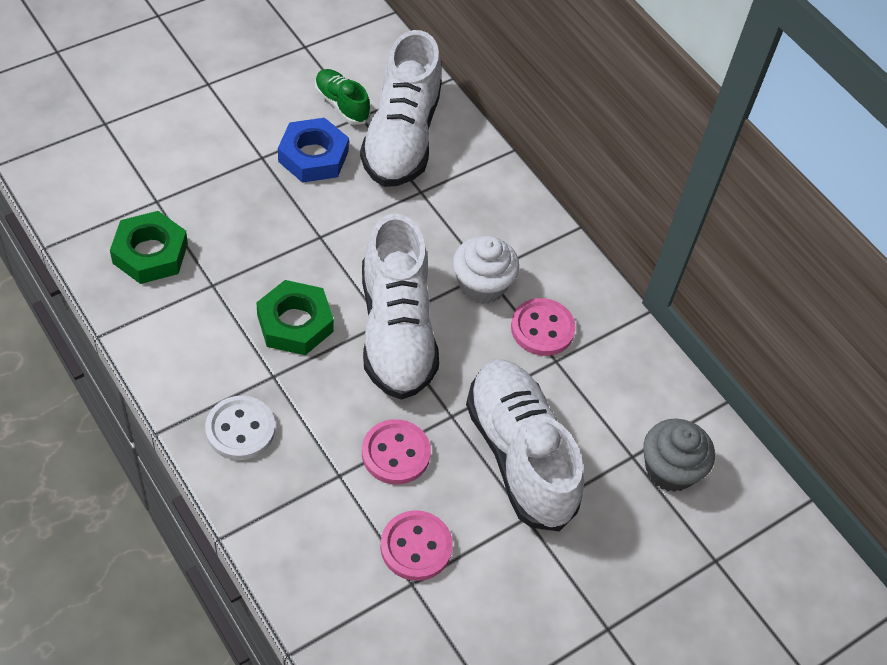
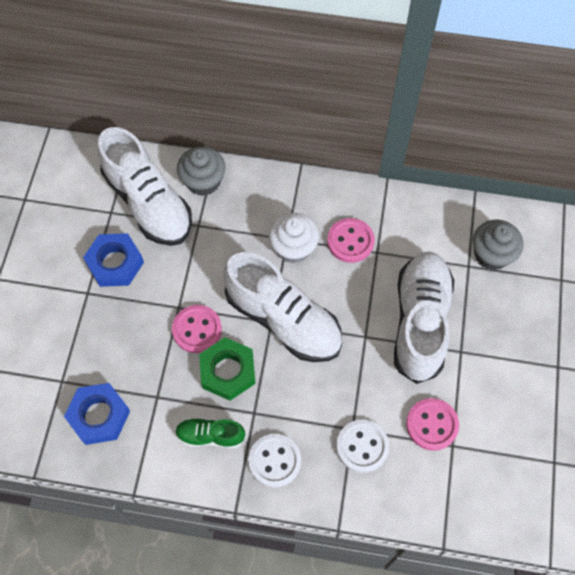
camera: 40 degrees left, 10 degrees up
green nut [110,211,188,284] -> blue nut [64,383,130,445]
green shoe [315,69,370,125] -> green shoe moved to [175,418,246,448]
pink button [362,419,431,484] -> pink button moved to [172,305,222,353]
white shoe [466,360,584,532] -> white shoe turned 75 degrees clockwise [394,252,454,384]
none -> grey cupcake [177,146,226,196]
none -> white button [336,420,389,473]

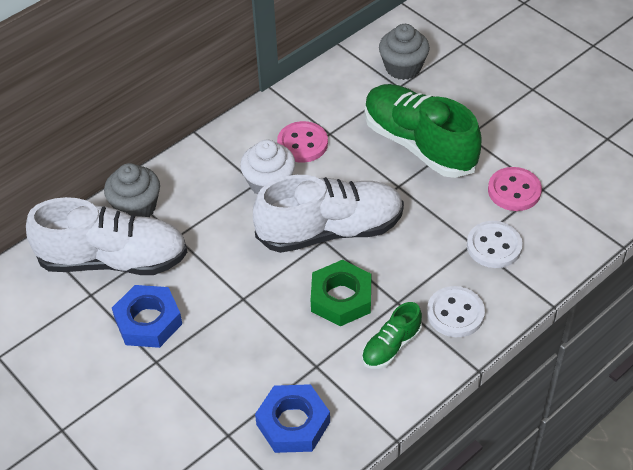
camera: 50 degrees left, 15 degrees down
pink button [172,305,222,353] -> none
white shoe [394,252,454,384] -> green shoe [365,84,482,178]

